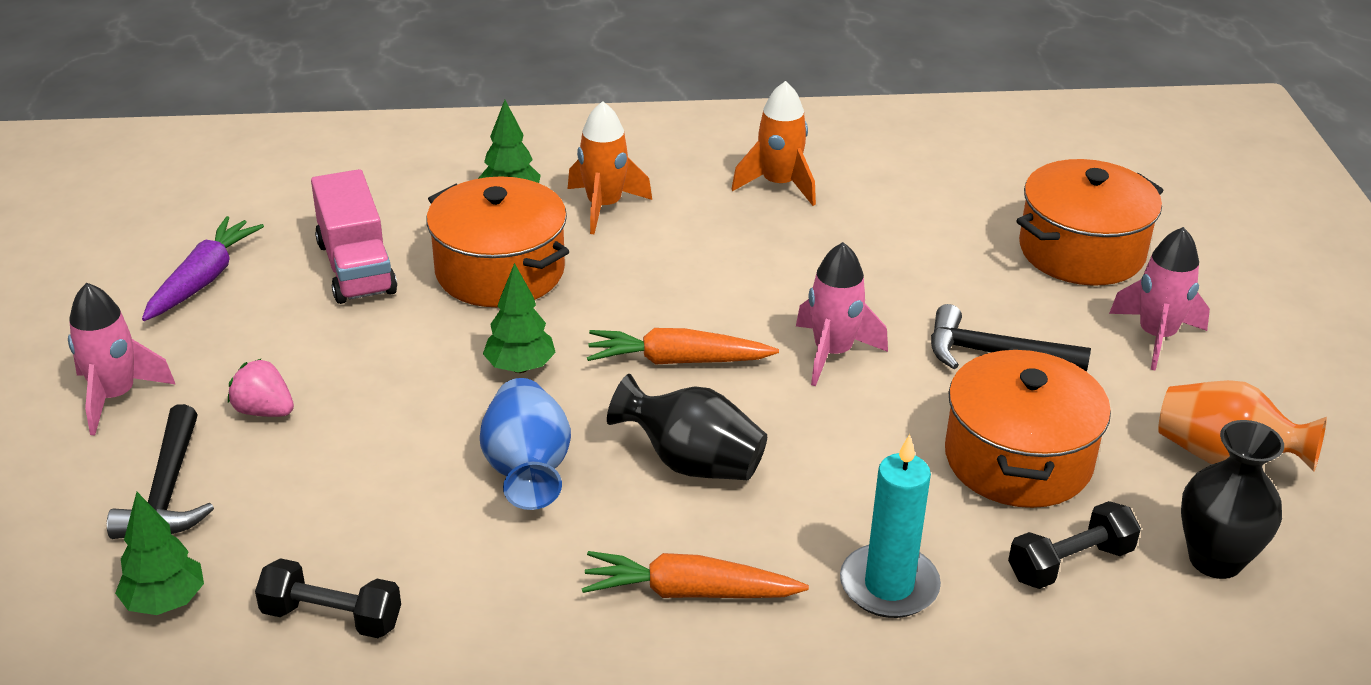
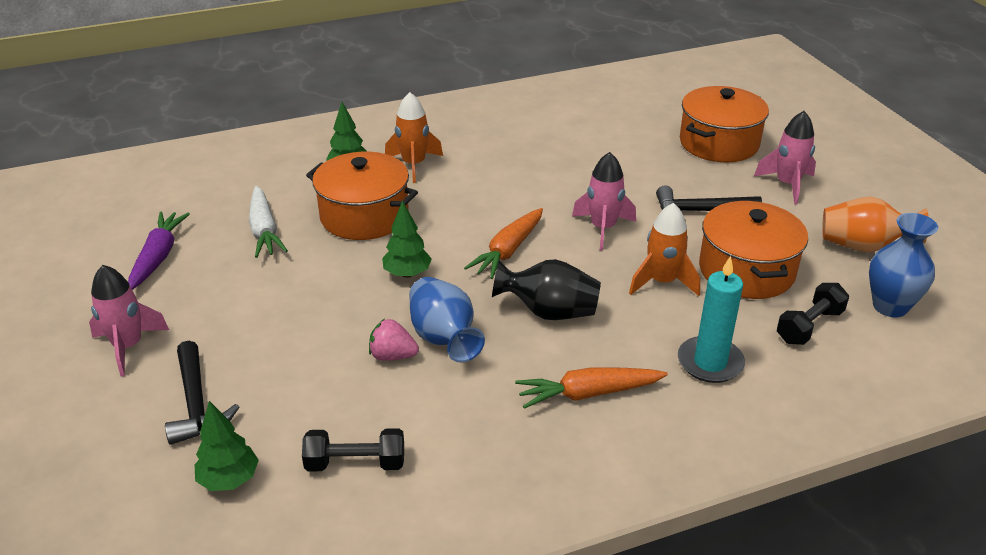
camera: 15 degrees left, 0 degrees up
pink strawberry [228,358,294,417] -> pink strawberry moved to [369,319,419,361]
pink truck [311,169,397,304] -> white carrot [249,186,288,258]
orange carrot [587,328,779,365] -> orange carrot turned 45 degrees counterclockwise [464,208,543,279]
orange rocket [732,81,816,206] -> orange rocket moved to [629,203,700,296]
black vase [1181,420,1284,579] -> blue vase [869,213,938,317]

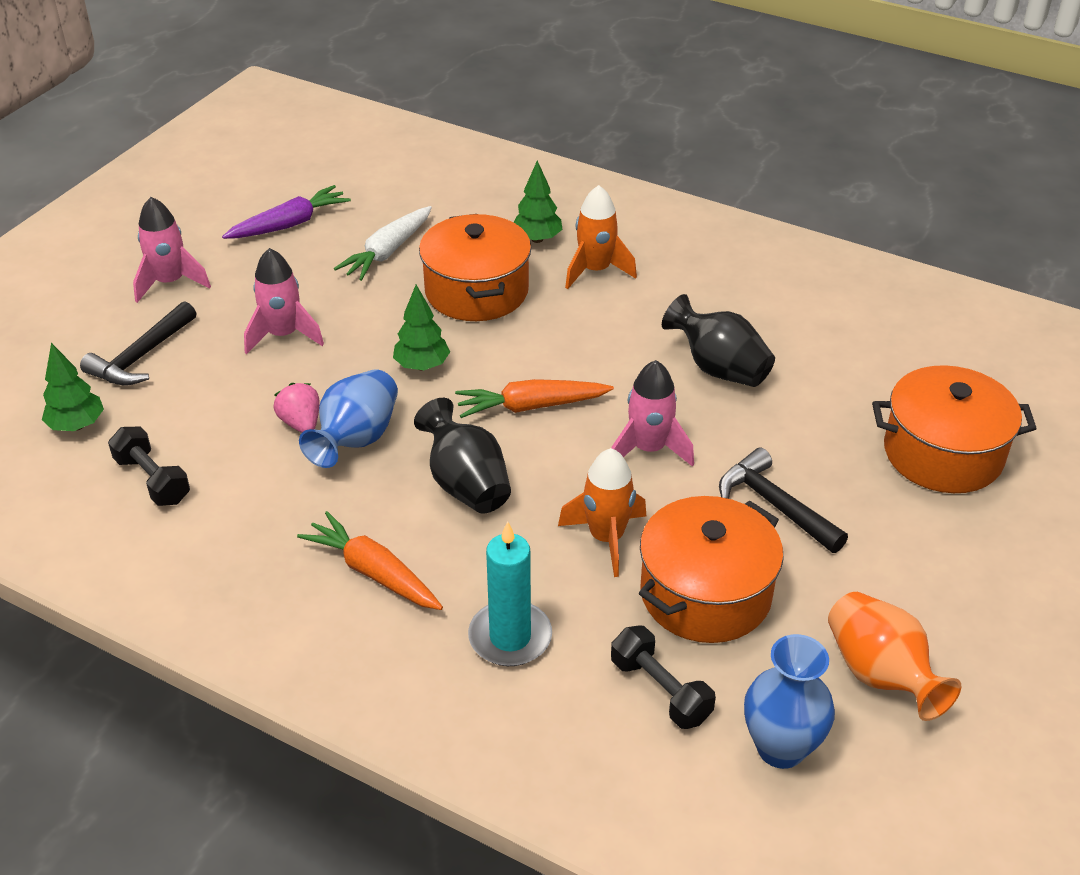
camera: 50 degrees right, 5 degrees up
pink rocket [754,111,816,204] -> pink rocket moved to [244,248,324,354]
black dumbbell [777,283,849,345] -> black dumbbell turned 45 degrees clockwise [611,625,716,729]
none -> black vase [662,294,775,387]

